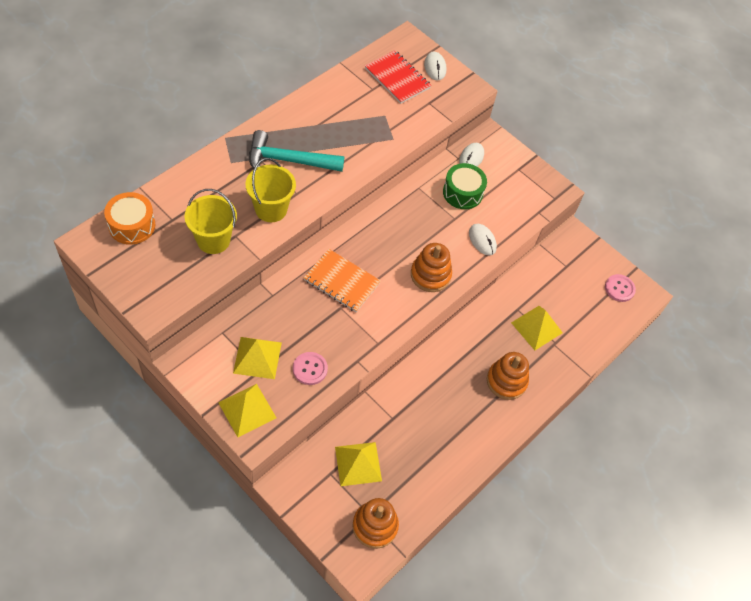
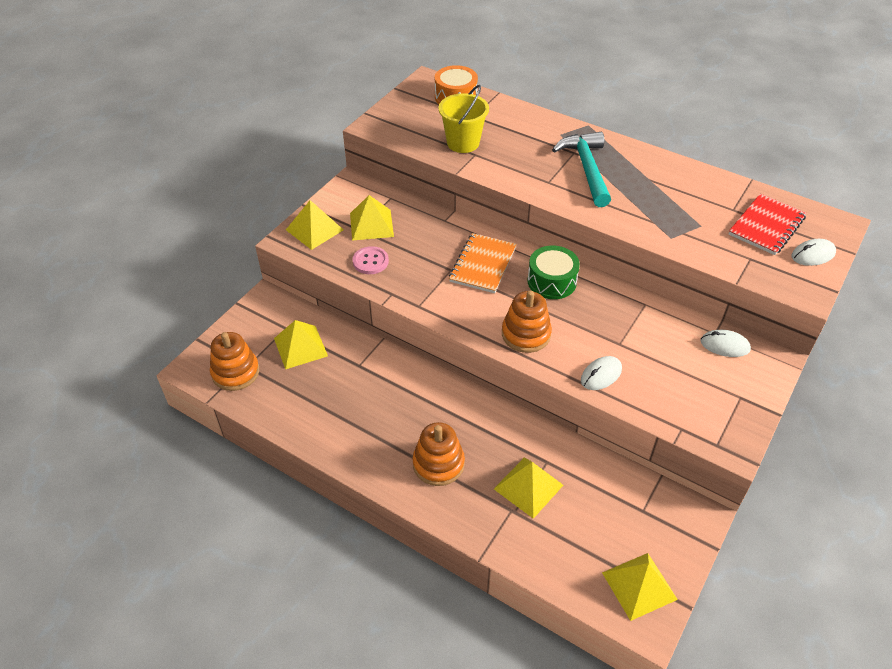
camera: 85 degrees right, 10 degrees down
yellow bucket [245,158,296,222] -> none
green drum [443,163,487,209] -> green drum moved to [527,246,580,299]
pink button [605,274,636,302] -> yellow pyramid [602,553,678,621]

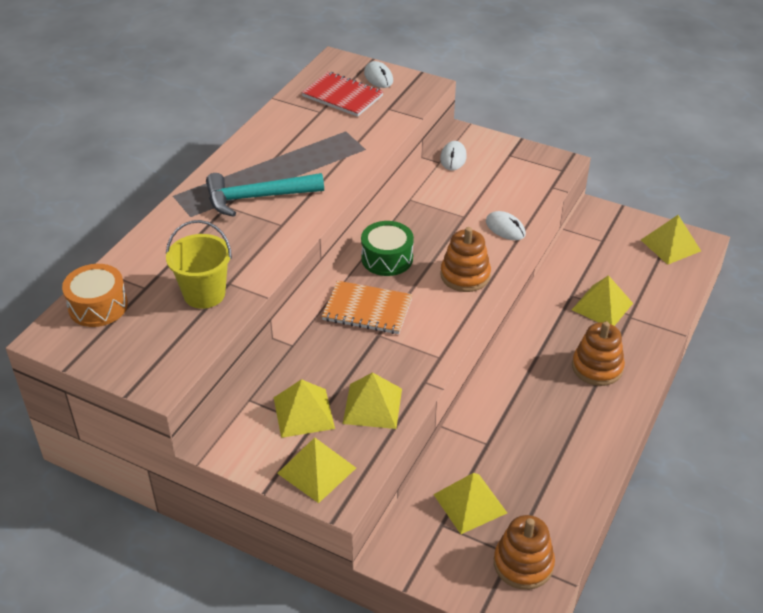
camera: 95 degrees left, 5 degrees down
pink button [353,246,389,274] -> yellow pyramid [343,372,402,429]

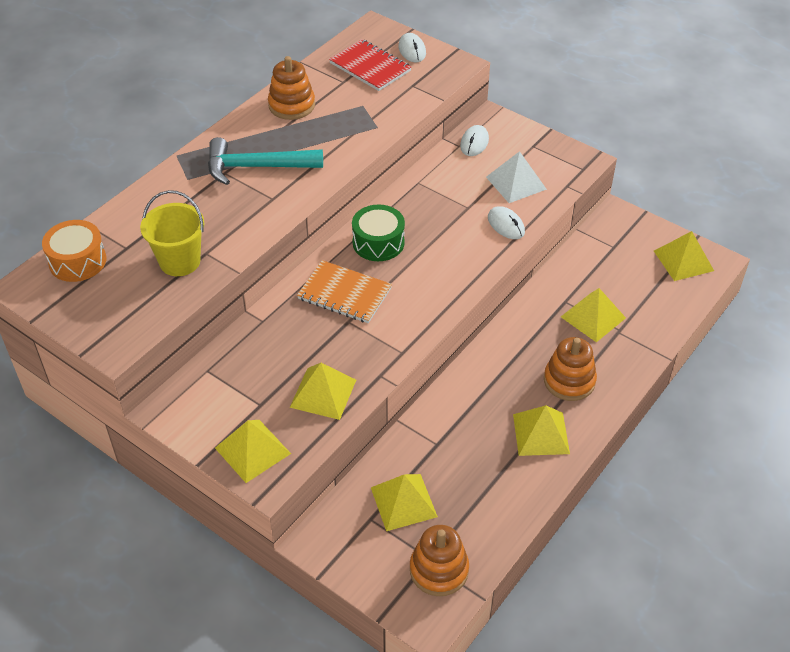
camera: 10 degrees right, 5 degrees up
yellow pyramid [274,379,335,438] -> yellow pyramid moved to [513,405,570,456]
orange stacking toy [440,227,491,292] -> orange stacking toy moved to [268,56,315,120]
none -> white pyramid [486,151,547,203]

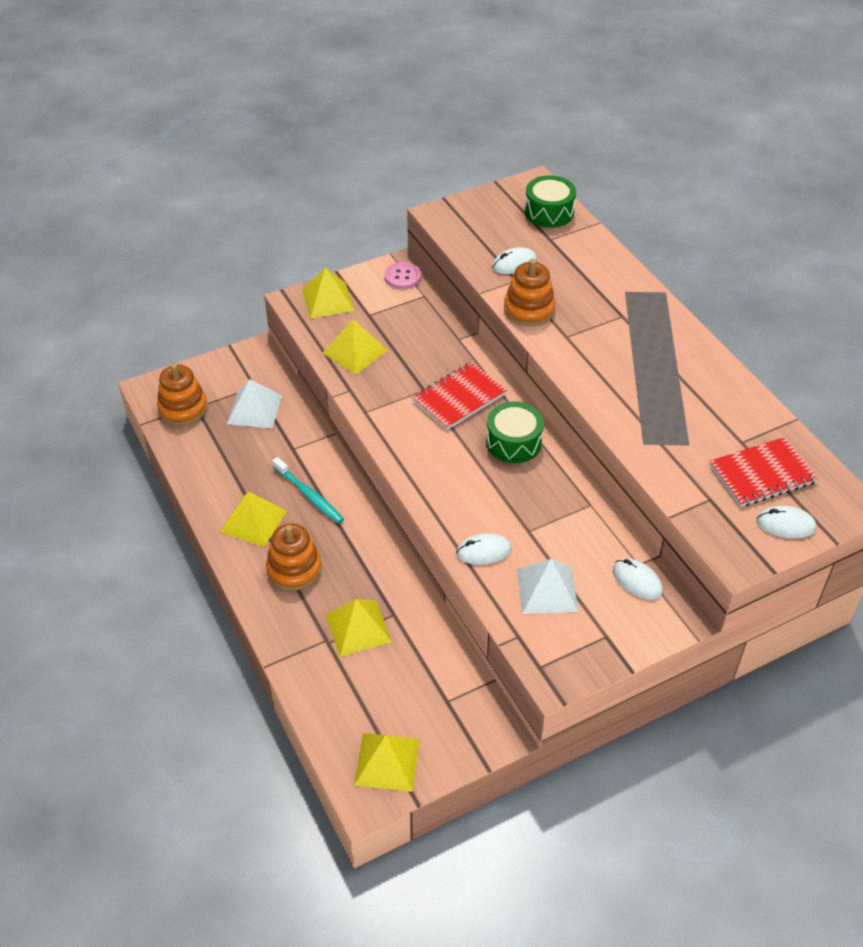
camera: 115 degrees right, 0 degrees up
orange drum [42,220,106,282] -> green drum [525,175,576,228]
yellow bucket [140,190,204,276] -> white mouse [492,247,537,274]
turquoise hammer [208,137,323,185] -> none
orange stacking toy [268,56,315,120] -> orange stacking toy moved to [504,259,556,326]
orange notebook [297,260,392,323] -> red notebook [412,362,507,430]
yellow pyramid [371,474,438,531] -> white pyramid [227,379,282,428]
none -> turquoise toothbrush [272,457,344,524]
none -> pink button [384,262,421,289]

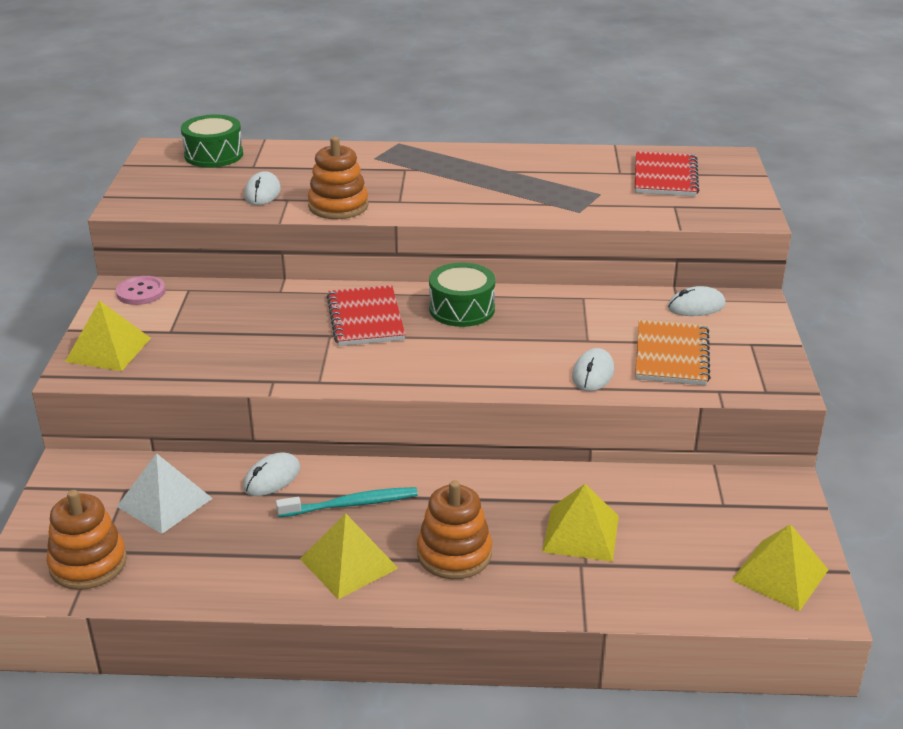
camera: 60 degrees left, 15 degrees down
yellow pyramid [323,319,388,375] -> none
white pyramid [517,559,578,614] -> orange notebook [635,319,711,386]
white mouse [757,506,816,538] -> white mouse moved to [243,452,300,496]

